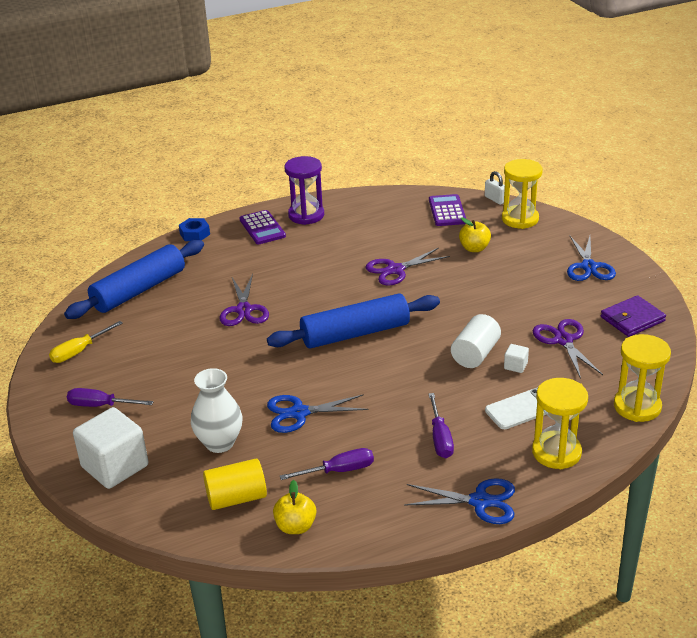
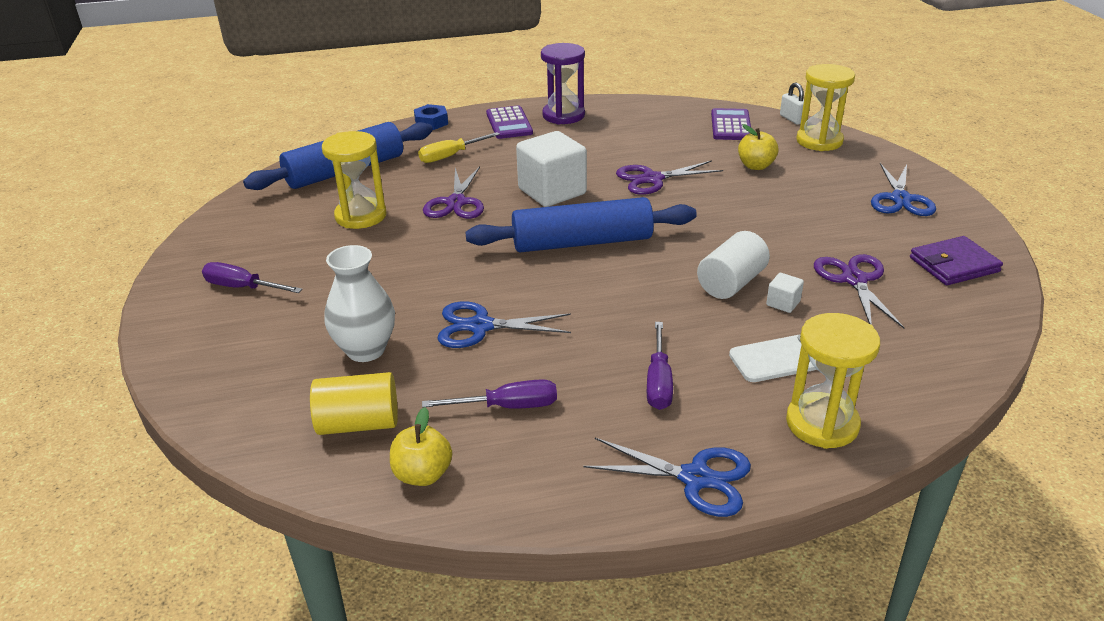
camera: 10 degrees right, 0 degrees up
yellow screwdriver [49,321,123,363] -> yellow screwdriver moved to [418,132,500,163]
white cube [73,407,148,489] -> white cube moved to [516,131,587,207]
yellow hourglass [614,334,671,422] -> yellow hourglass moved to [322,131,386,229]

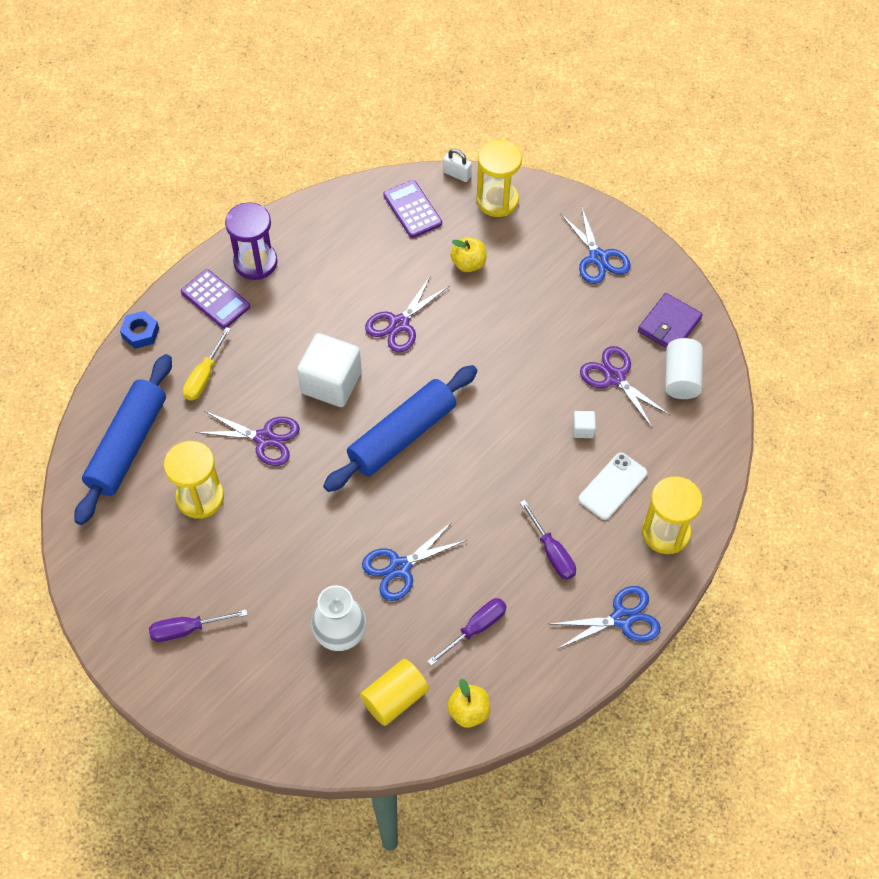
camera: 35 degrees left, 25 degrees up
purple scissors [423,166,484,219] -> purple scissors turned 45 degrees counterclockwise [196,411,300,466]
white cylinder [697,231,770,299] -> white cylinder moved to [665,338,703,399]

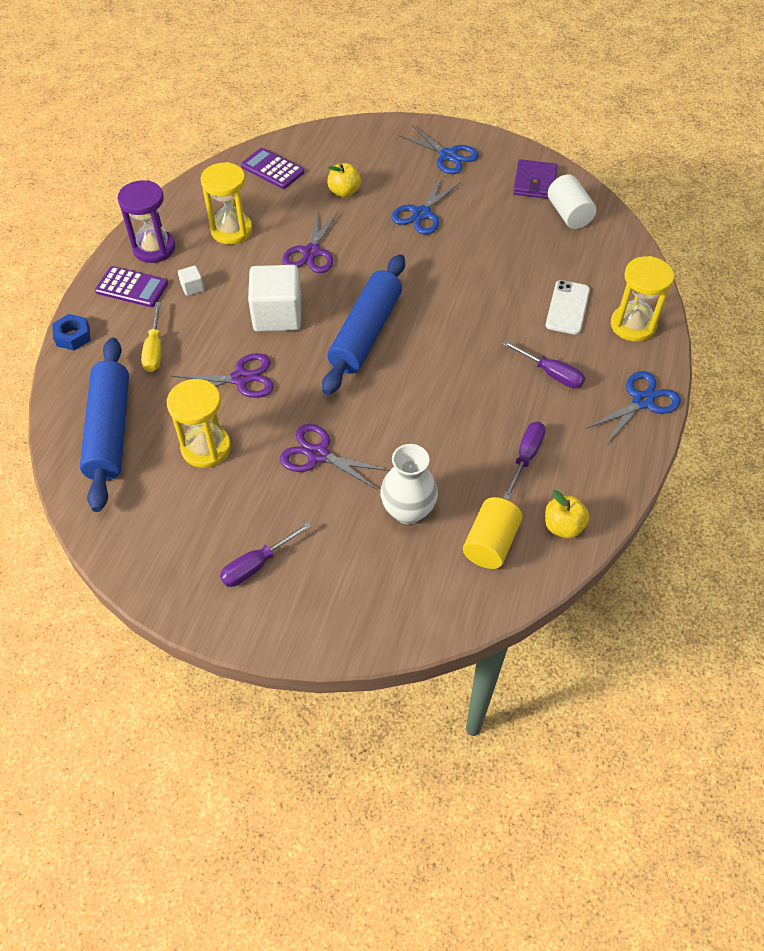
camera: 25 degrees left, 5 degrees down
blue scissors [362,521,467,601] -> blue scissors moved to [391,177,461,235]
white padlock [443,149,472,182] -> none
yellow hourglass [476,140,522,217] -> yellow hourglass moved to [200,162,253,244]
white cube [573,411,596,438] -> white cube moved to [178,265,204,296]
purple scissors [580,346,671,429] -> purple scissors moved to [280,424,390,490]

